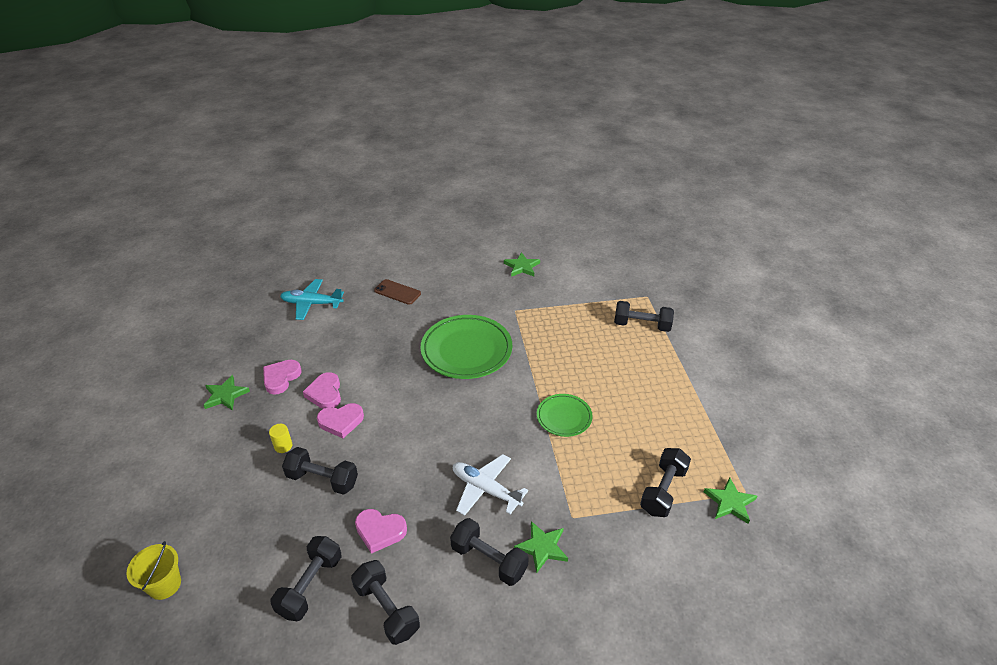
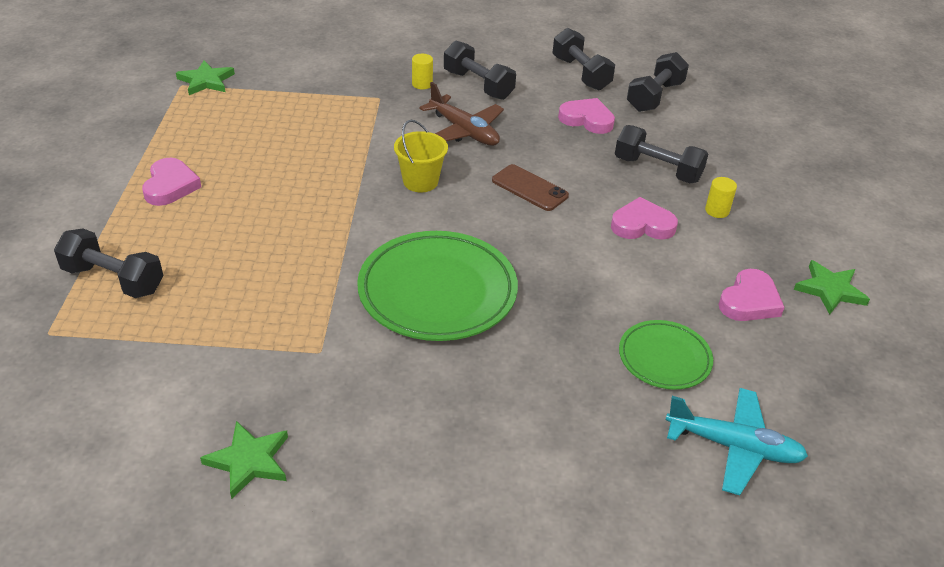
camera: 170 degrees left, 0 degrees up
yellow bucket [126,541,181,600] -> yellow bucket moved to [394,120,448,192]
pink heart [303,372,341,409] -> pink heart moved to [142,158,201,206]
brown phone [374,279,421,305] -> brown phone moved to [492,164,569,211]
white plane [453,454,528,516] -> brown plane [419,82,504,146]
green star [514,521,568,573] -> yellow cylinder [412,54,433,89]
green plate [537,394,593,437] -> green plate moved to [619,320,713,390]
black dumbbell [640,448,691,517] -> none

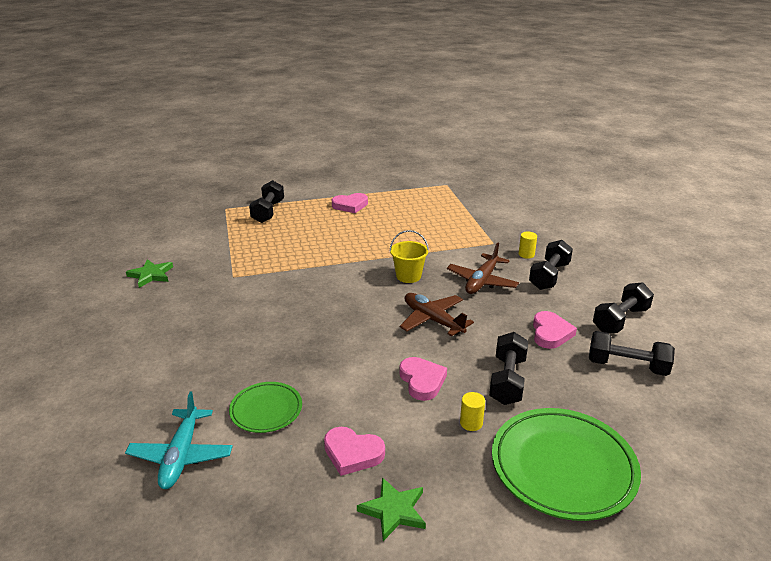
camera: 75 degrees right, 10 degrees down
green star [176,60,235,95] -> none
green plate [357,231,518,341] -> green plate moved to [492,408,641,521]
brown phone [492,164,569,211] -> brown plane [400,293,474,336]

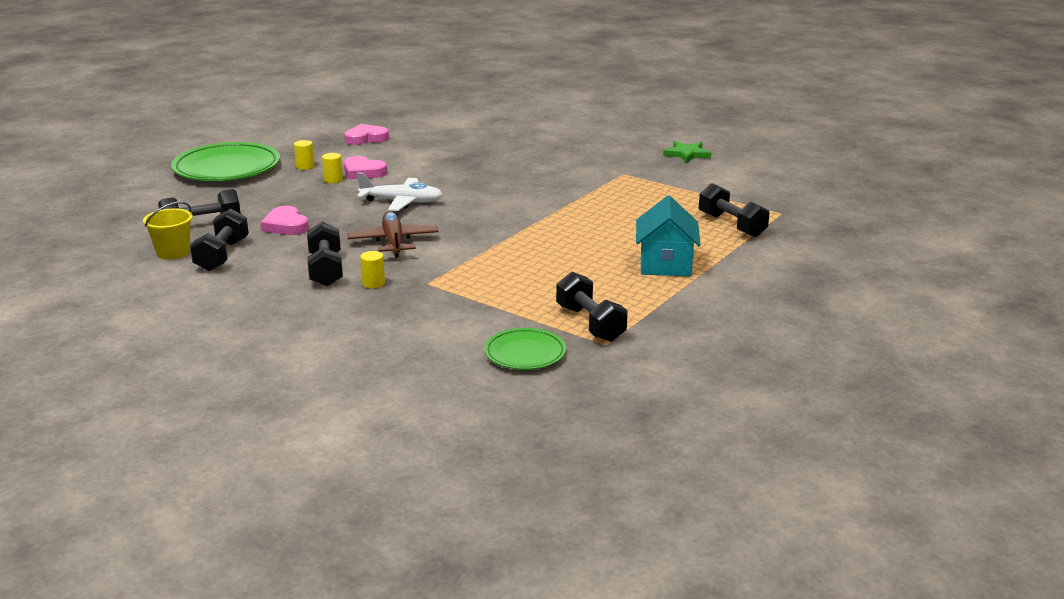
camera: 140 degrees right, 5 degrees down
turquoise plane [125,392,233,489] -> none
green plate [229,382,302,433] -> green plate moved to [484,328,566,370]
pink heart [332,193,368,213] -> turquoise house [636,196,700,276]
green star [357,477,426,541] -> none
yellow bucket [390,230,429,283] -> yellow bucket moved to [143,202,193,260]
brown plane [400,293,474,336] -> white plane [357,172,443,211]
black dumbbell [489,332,528,405] -> black dumbbell moved to [556,272,628,342]
none -> yellow cylinder [322,153,343,183]

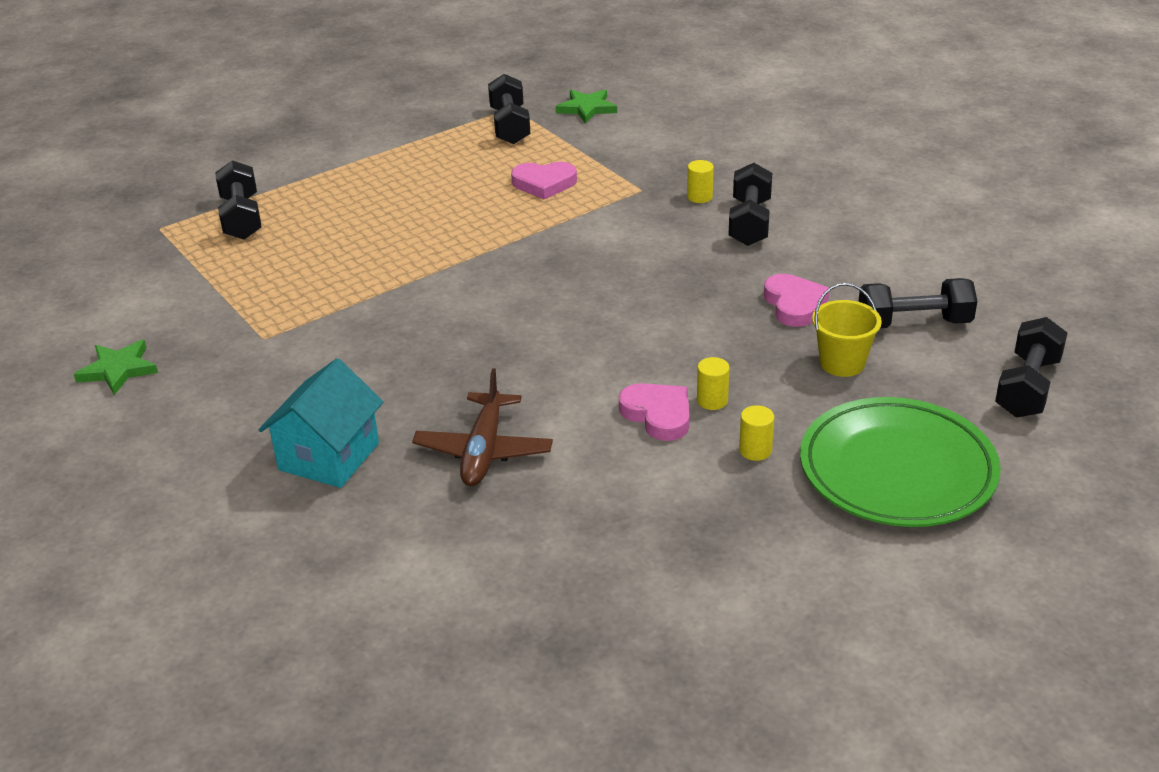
camera: 160 degrees left, 10 degrees up
yellow bucket [143,202,193,260] -> yellow bucket moved to [812,283,882,377]
black dumbbell [190,209,249,271] -> black dumbbell moved to [995,317,1067,418]
pink heart [344,124,389,145] -> pink heart moved to [511,162,577,200]
brown plane [347,211,439,257] -> brown plane moved to [412,368,553,486]
white plane [357,172,443,211] -> none
green plate [484,328,566,370] -> green star [556,90,617,123]
turquoise house [636,196,700,276] -> turquoise house moved to [259,358,383,488]

